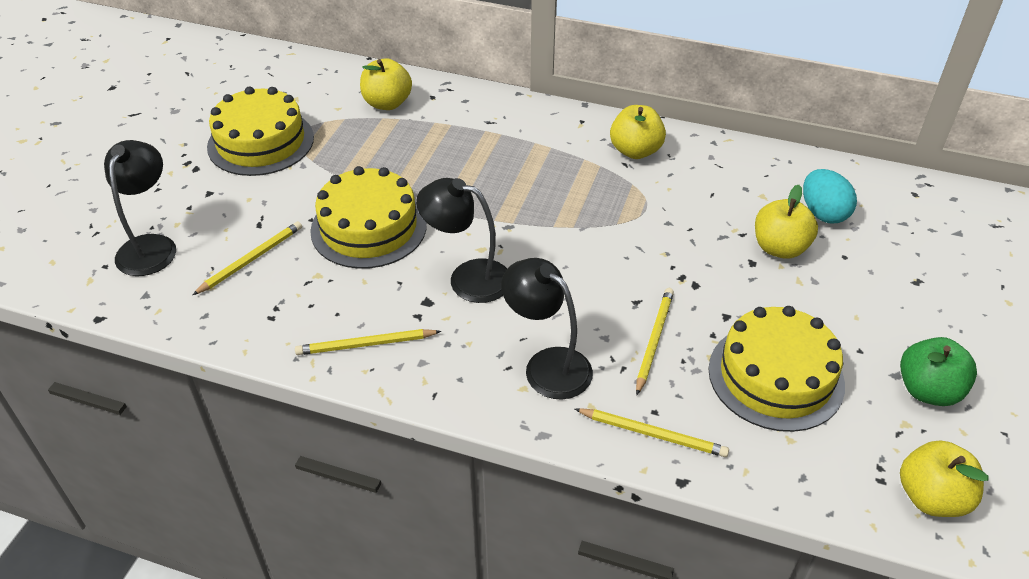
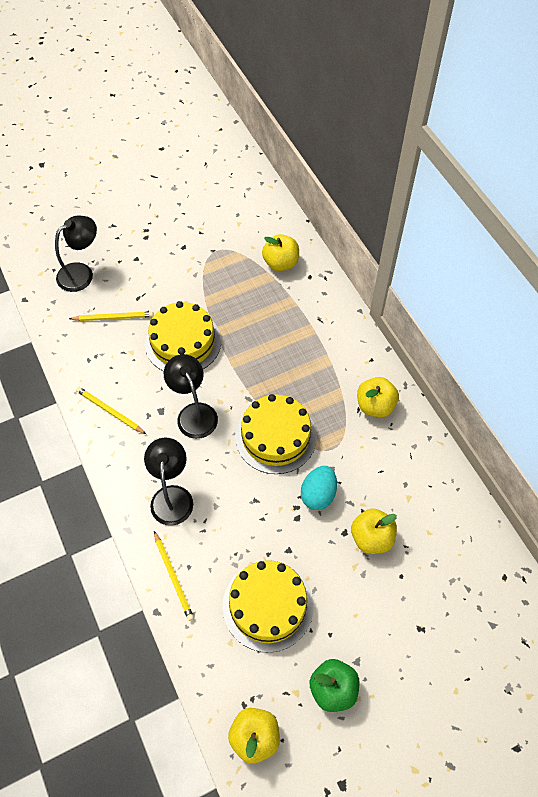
camera: 45 degrees right, 15 degrees up
yellow cake [207,86,314,176] -> yellow cake moved to [235,394,317,474]
yellow pencil [636,288,674,395] -> none
turquoise egg [803,169,857,223] -> turquoise egg moved to [301,466,337,510]

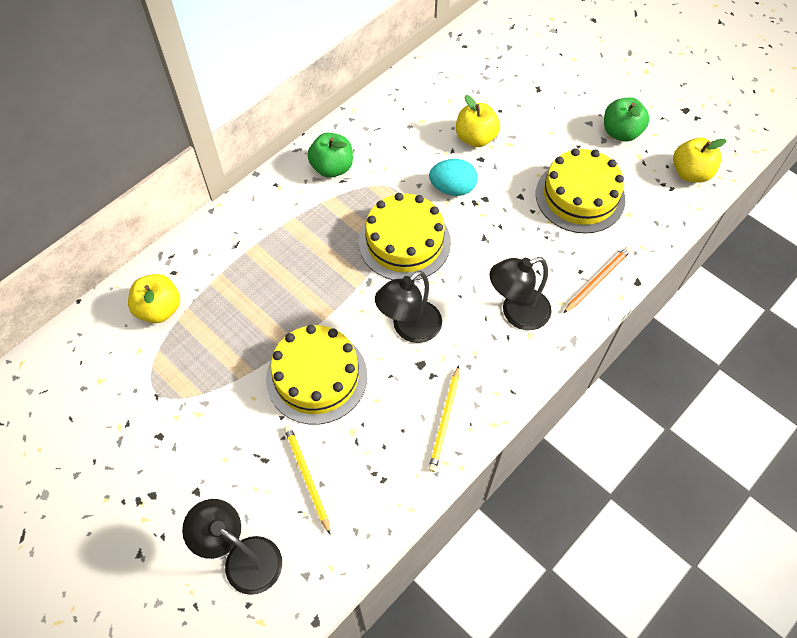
camera: 110 degrees left, 0 degrees up
yellow pencil [154,531,194,621] -> orange pencil [564,247,631,313]
yellow apple [357,377,399,418] -> green apple [307,133,353,178]

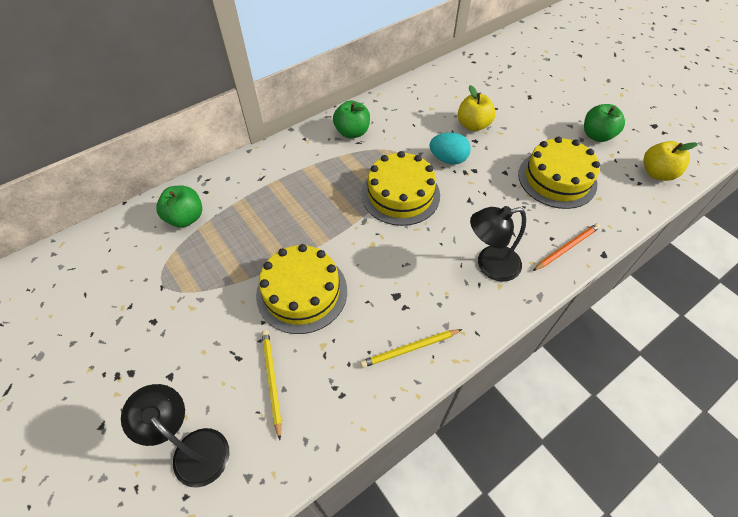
camera: 10 degrees right, 5 degrees down
yellow apple [128,274,180,323] -> green apple [156,185,202,227]
black lamp [375,270,442,343] -> none
yellow pencil [429,365,459,472] -> yellow pencil turned 45 degrees clockwise [360,329,462,368]

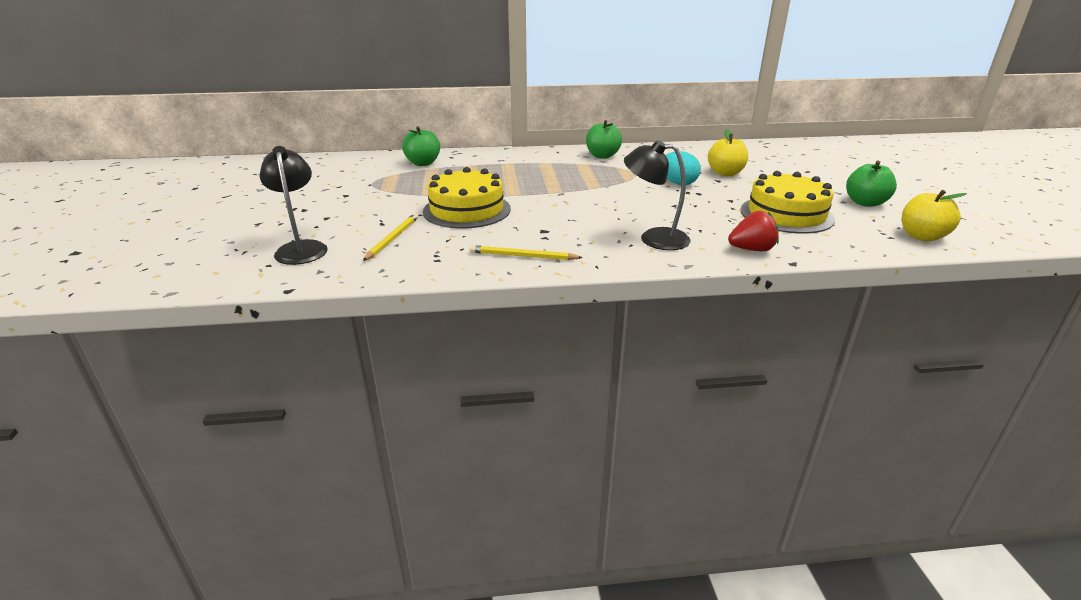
camera: 30 degrees right, 25 degrees down
yellow cake [361,151,440,226] -> none
orange pencil [533,223,600,271] -> red strawberry [728,211,779,251]

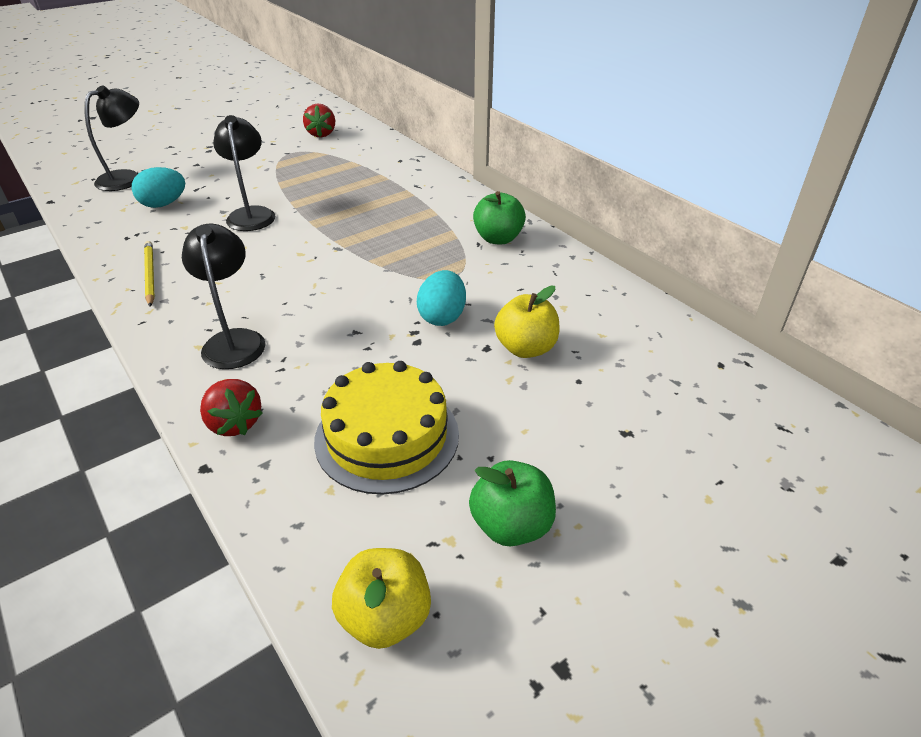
camera: 60 degrees right, 10 degrees up
yellow pencil [363,213,418,261] -> turquoise egg [132,167,185,208]
green apple [402,126,440,166] -> none
yellow cake [423,167,511,229] -> black lamp [213,115,275,231]
none -> red strawberry [303,103,335,138]

